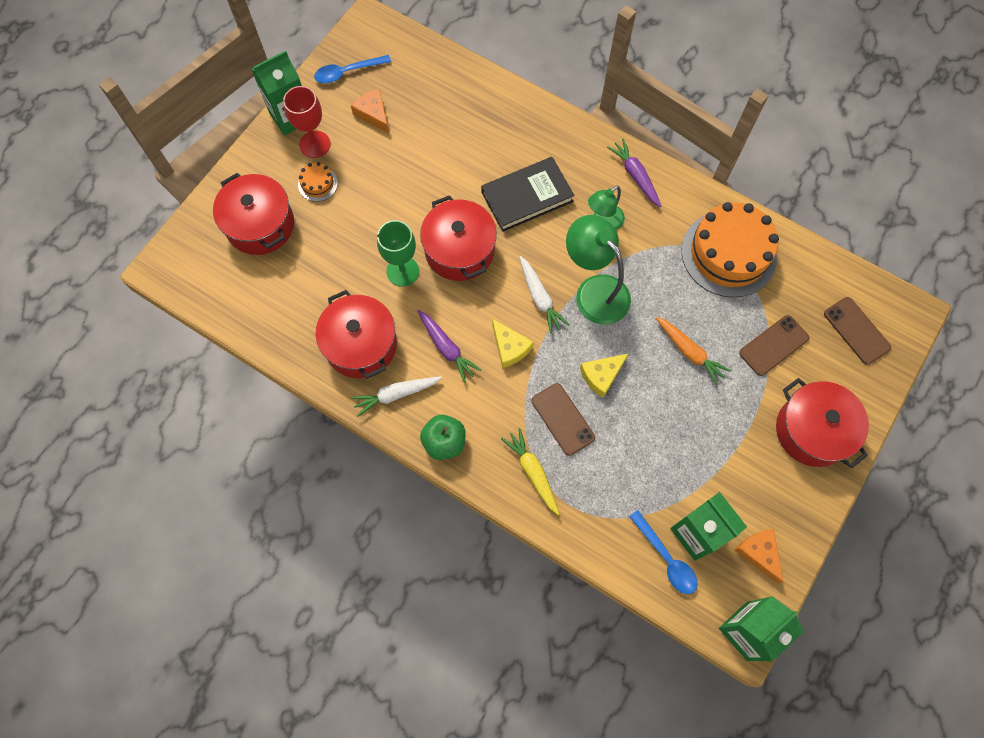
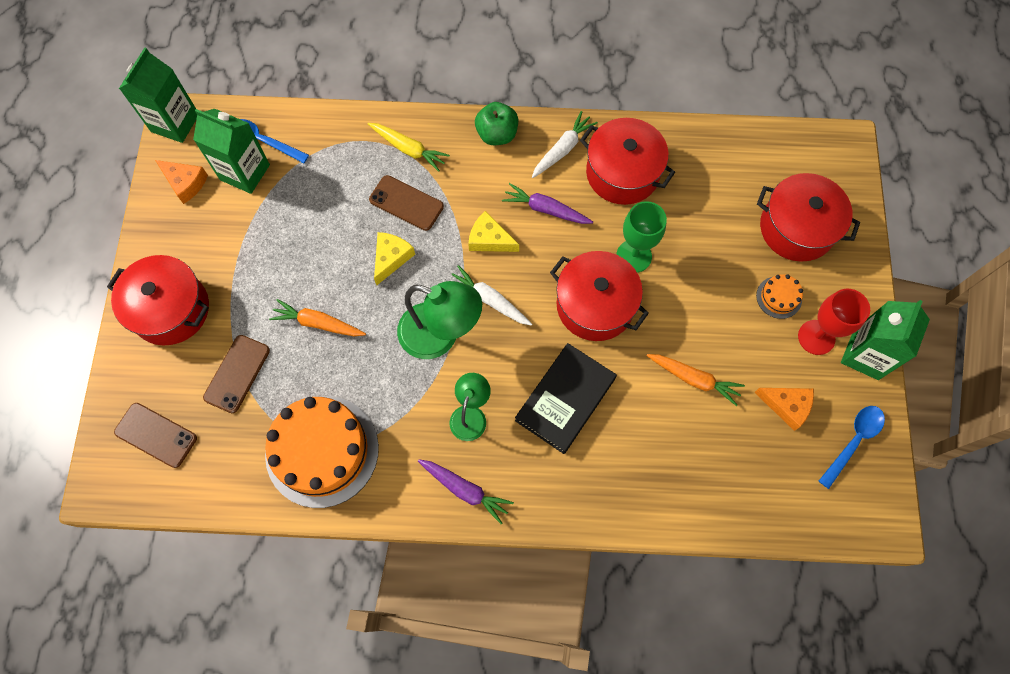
camera: 150 degrees right, 0 degrees up
none -> orange carrot [646,354,745,406]

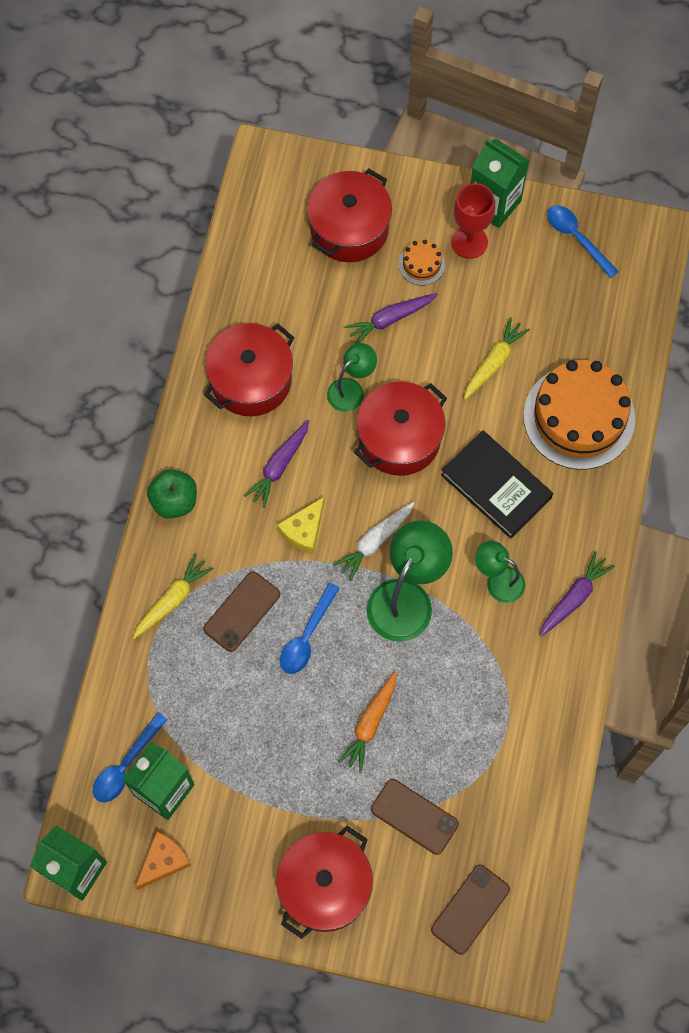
camera: 80 degrees left, 0 degrees up
orange cake [265,396,379,508] -> orange cake moved to [523,360,635,470]
yellow cheese [374,232,415,285] -> blue spoon [280,583,340,674]
white carrot [532,111,598,178] -> none
green goblet [616,201,667,273] -> green lamp [327,343,377,412]
orange carrot [646,354,745,406] -> yellow carrot [464,317,530,400]
orange cheese [754,388,814,431] -> none
none -> purple carrot [344,293,438,344]

